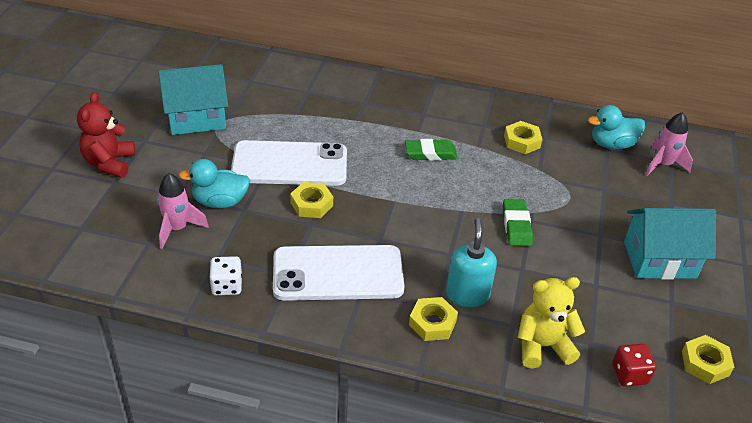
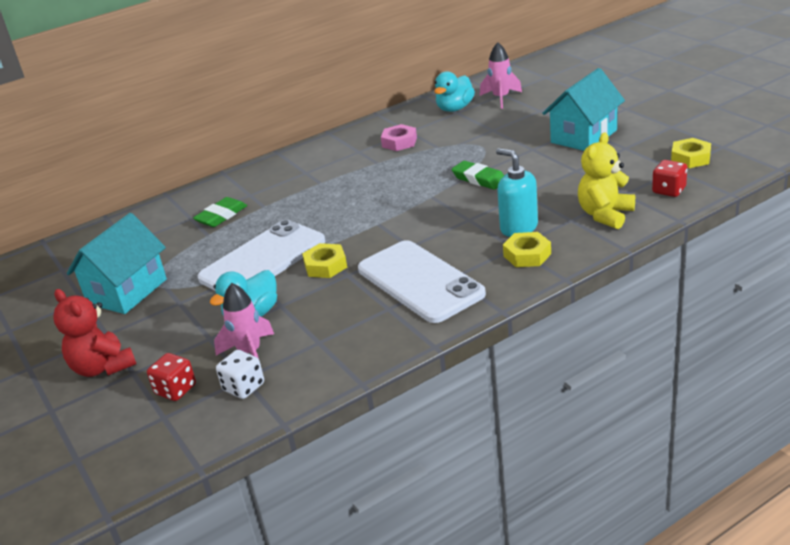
camera: 40 degrees left, 10 degrees down
white dice [209,256,242,295] -> white dice moved to [216,350,264,399]
white phone [273,245,404,301] -> white phone turned 75 degrees counterclockwise [358,240,486,323]
green eraser [405,139,458,161] -> green eraser moved to [193,197,247,227]
yellow nut [504,121,542,154] -> pink nut [381,124,417,151]
none -> red dice [147,353,196,401]

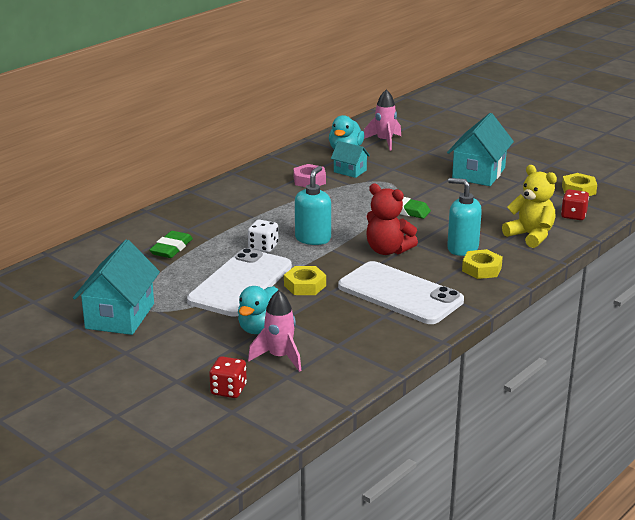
camera: 20 degrees left, 5 degrees down
red teddy bear [53,289,136,377] -> red teddy bear moved to [366,183,418,255]
white dice [216,350,264,399] -> white dice moved to [248,219,279,253]
yellow teddy bear [578,132,635,229] -> yellow teddy bear turned 120 degrees clockwise [502,165,557,248]
none -> turquoise soap dispenser [295,166,331,245]
none -> turquoise house [331,141,370,178]

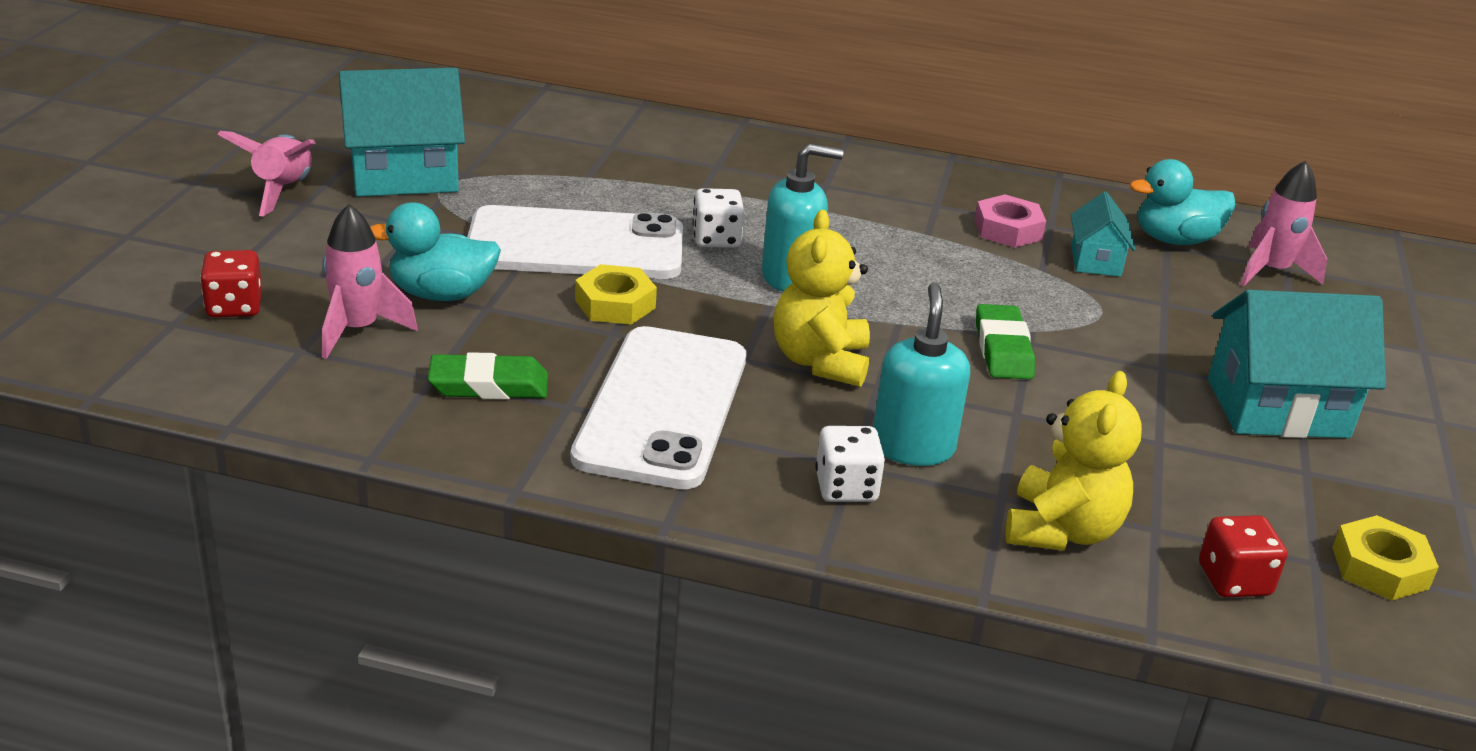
camera: 60 degrees right, 5 degrees up
green eraser [149,231,193,258] -> green eraser moved to [428,352,548,399]
red teddy bear [366,183,418,255] -> yellow teddy bear [774,210,870,387]
yellow nut [462,249,503,279] -> white dice [815,426,885,502]
none -> pink rocket [217,131,316,216]

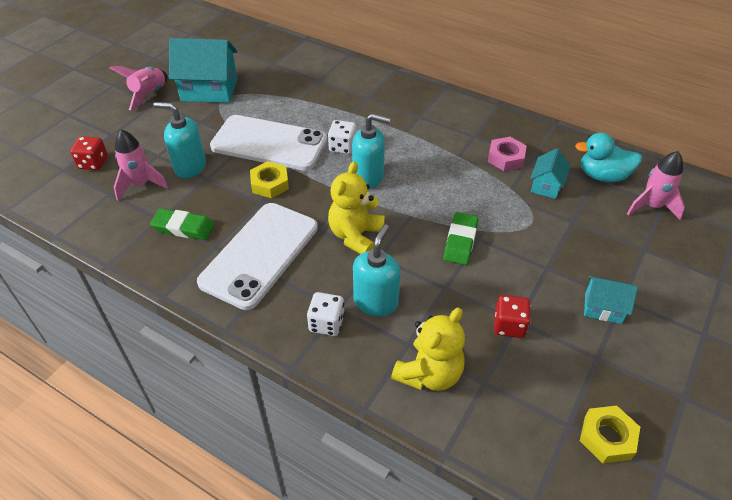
camera: 20 degrees right, 15 degrees up
turquoise duck [370,202,501,301] -> turquoise soap dispenser [153,102,206,178]
red dice [1199,515,1287,597] -> red dice moved to [494,295,531,338]
turquoise house [1208,290,1386,438] -> turquoise house [584,276,638,324], size x0.54

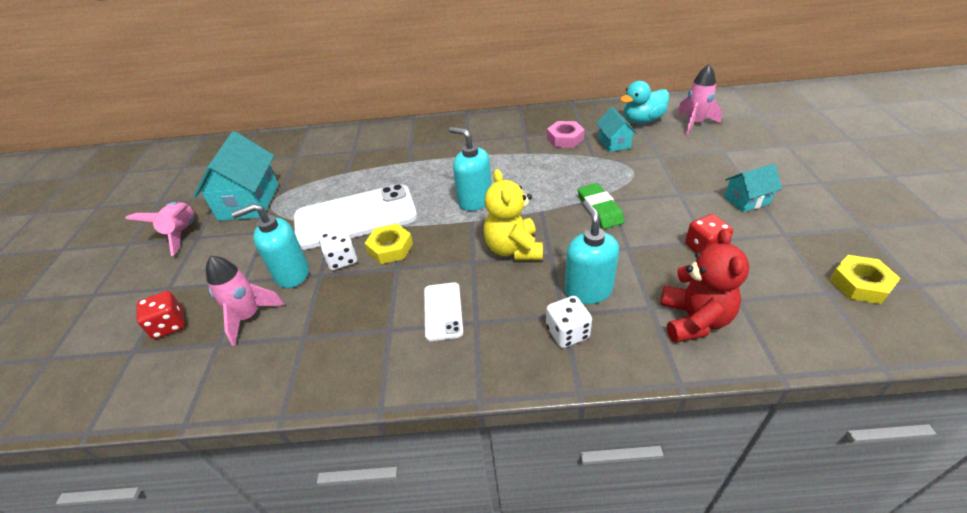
camera: 30 degrees left, 5 degrees down
green eraser [150,208,215,240] -> none
turquoise house [169,38,237,103] -> turquoise house turned 60 degrees counterclockwise [193,131,279,221]
white phone [197,203,318,310] -> white phone [424,282,463,341], size x0.48
white dice [328,120,356,154] -> white dice moved to [319,228,357,270]
turquoise soap dispenser [352,113,391,189] -> turquoise soap dispenser turned 120 degrees counterclockwise [449,127,491,211]
yellow teddy bear [391,307,465,391] -> red teddy bear [661,229,749,343]

